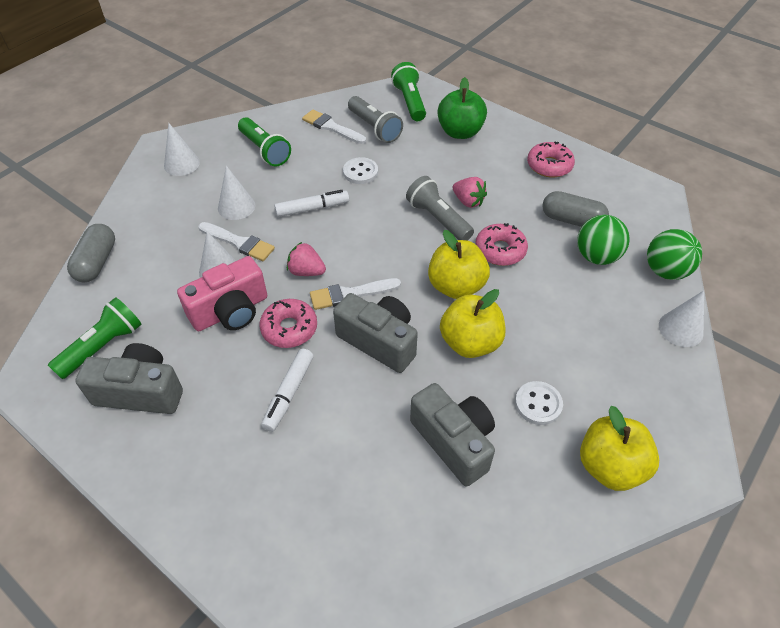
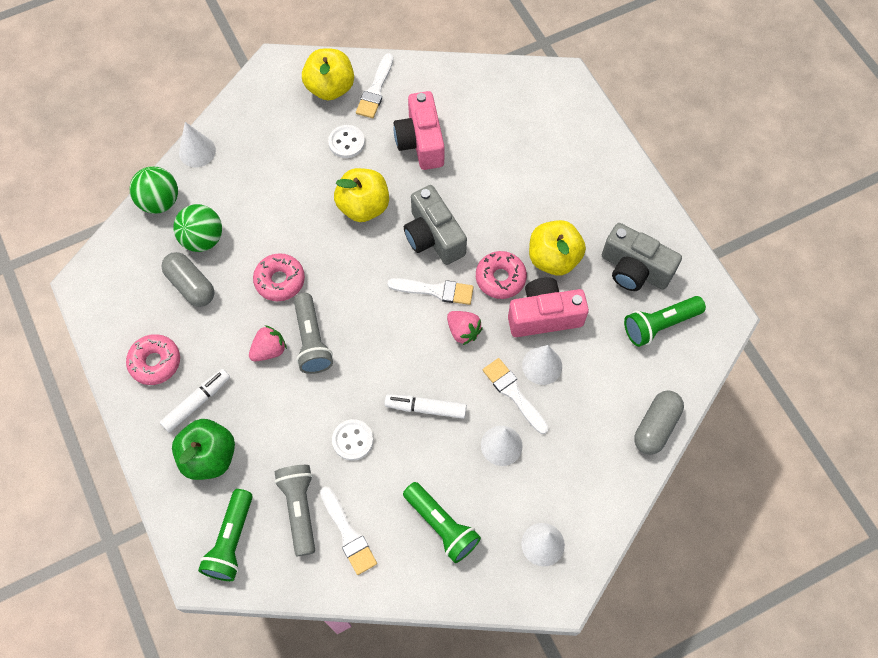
camera: 155 degrees left, 15 degrees up
green flashlight [238,117,291,167] -> green flashlight turned 150 degrees clockwise [403,482,481,563]
white marker [261,349,314,432] -> white marker moved to [160,369,230,433]
grey camera [410,383,495,486] -> pink camera [394,91,445,170]
yellow apple [428,230,490,299] -> yellow apple moved to [529,220,586,276]
pink strawberry [452,177,487,208] -> pink strawberry turned 75 degrees clockwise [249,325,287,361]
none -> white brush [356,53,393,118]

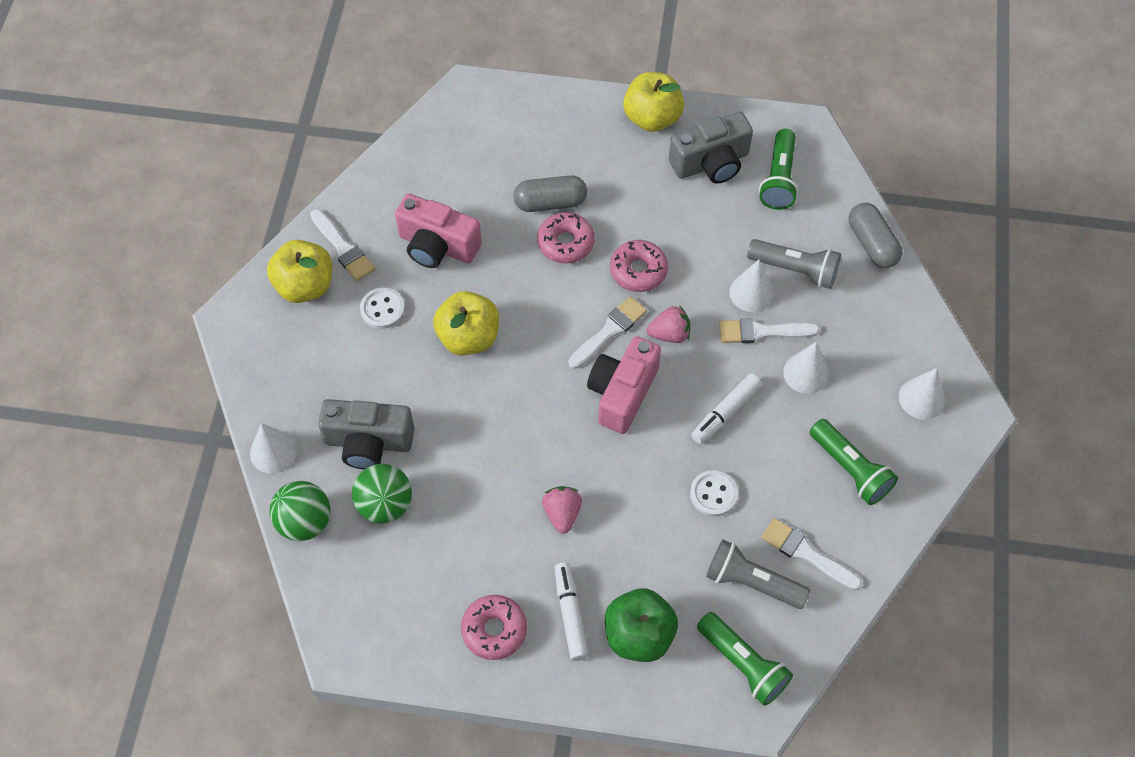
camera: 55 degrees left, 5 degrees down
grey capsule [161,252,215,307] -> grey capsule moved to [513,175,587,212]
pink donut [253,253,305,301] -> pink donut moved to [537,212,595,263]
grey flashlight [294,293,333,374] -> grey flashlight moved to [747,239,841,289]
white brush [320,486,377,575] -> white brush turned 150 degrees counterclockwise [761,518,862,590]
green flashlight [403,482,481,563] -> green flashlight turned 60 degrees clockwise [810,419,898,505]
grey camera [404,185,467,265] -> grey camera moved to [318,399,414,469]
pink camera [508,277,589,337] -> pink camera moved to [587,336,661,434]
yellow apple [529,220,586,276] -> yellow apple moved to [623,72,684,132]

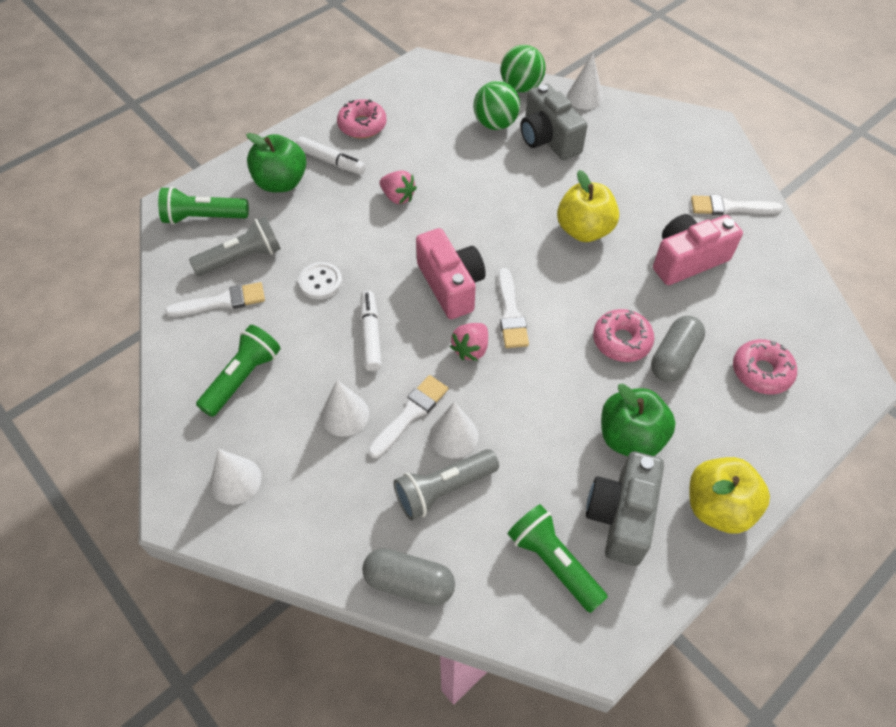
camera: 130 degrees right, 5 degrees down
yellow apple [267,240,332,303] -> none
grey camera [318,399,414,469] -> grey camera turned 75 degrees counterclockwise [520,84,588,160]
white button [360,288,405,329] -> none
pink donut [610,240,668,292] -> pink donut moved to [733,339,797,394]
green flashlight [810,419,898,505] -> green flashlight turned 120 degrees clockwise [196,325,281,417]
none -> green apple [601,384,676,456]

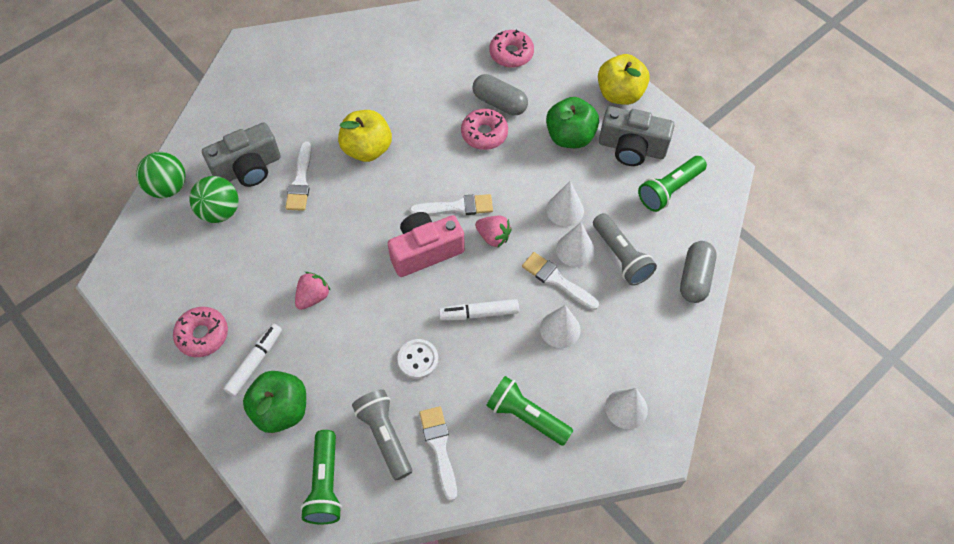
camera: 90 degrees left, 5 degrees up
white cone [567,53,603,110] -> white cone moved to [546,181,584,226]
pink camera [653,214,743,285] -> none
white brush [691,195,783,215] -> white brush moved to [285,142,312,211]

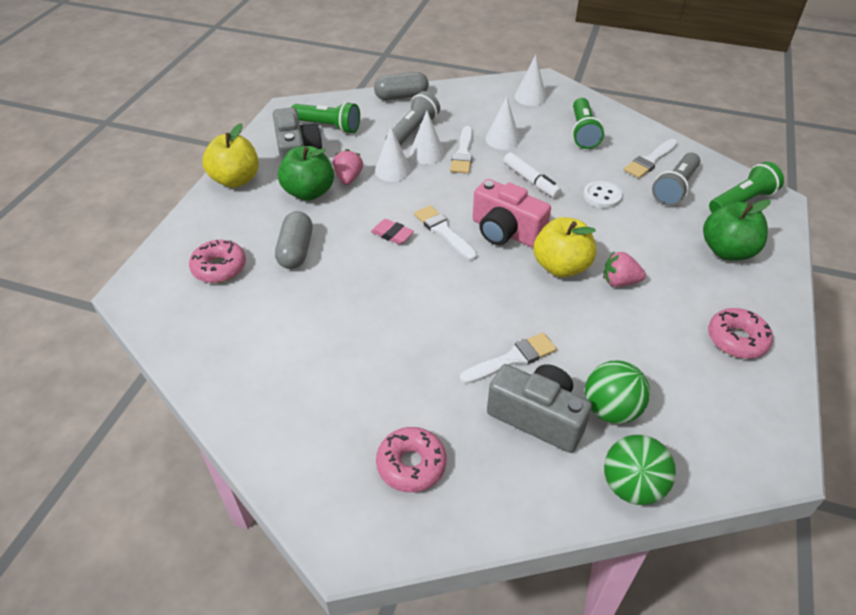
camera: 120 degrees left, 15 degrees down
white marker [223,324,282,397] -> none
yellow apple [338,110,392,162] -> yellow apple moved to [534,217,597,277]
pink donut [461,109,508,150] -> pink donut moved to [376,427,447,492]
pink strawberry [475,216,512,247] -> pink strawberry moved to [333,149,363,185]
none -> pink eraser [371,219,414,244]

